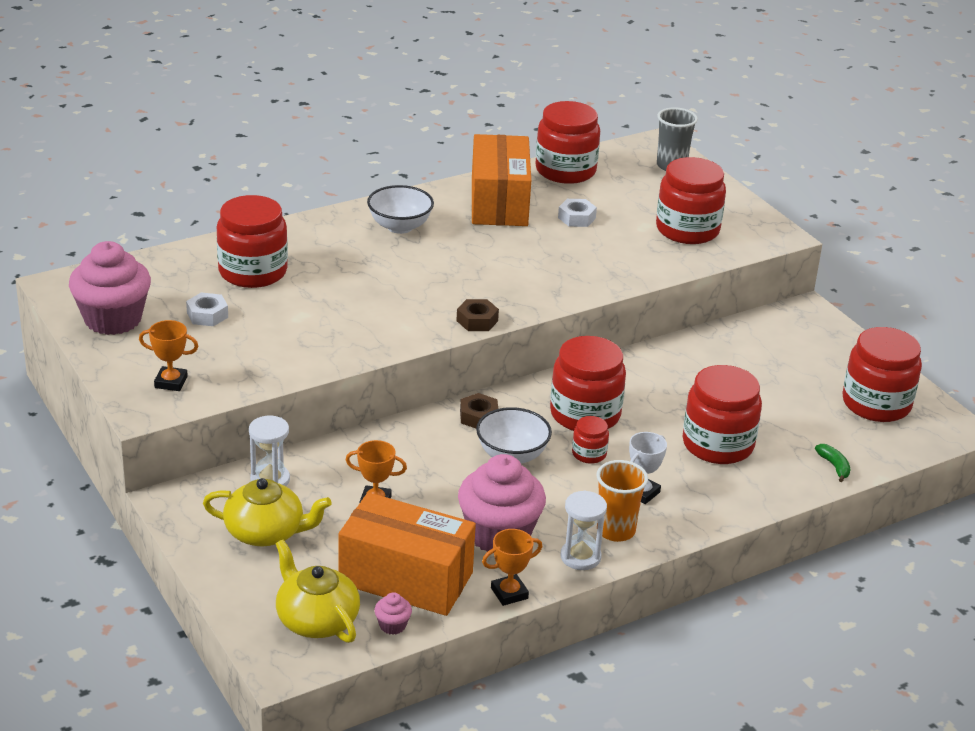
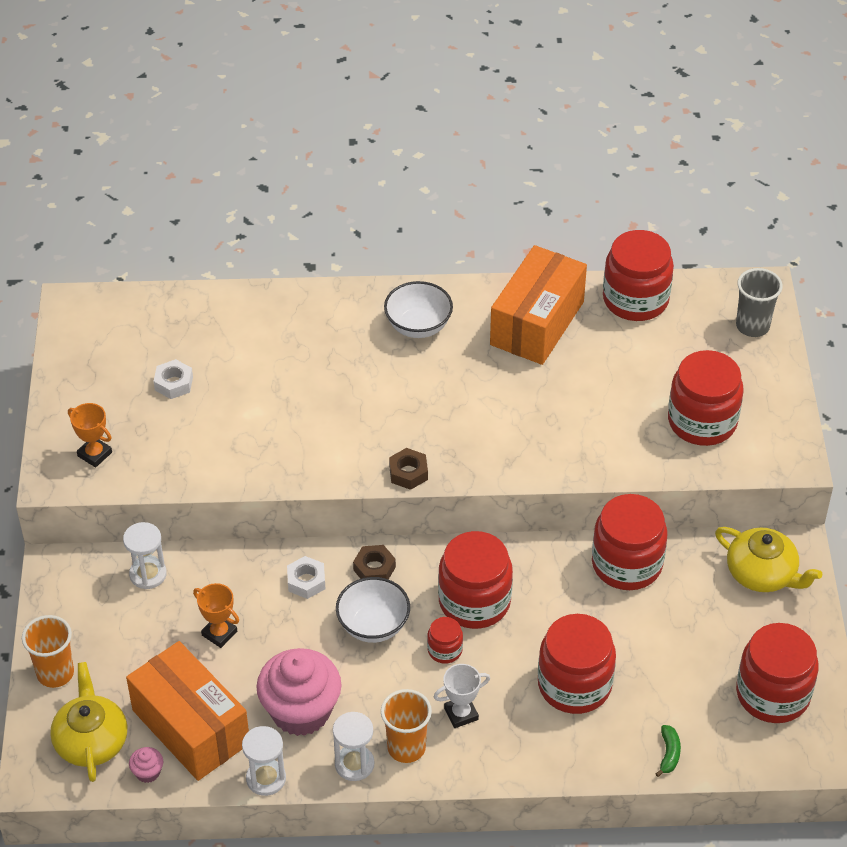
camera: 30 degrees right, 15 degrees up
pink cupcake [69,241,151,335] -> none
yellow teapot [203,478,332,546] -> yellow teapot moved to [715,527,822,592]
red jar [217,195,288,288] -> red jar moved to [592,494,667,590]
orange trophy [482,529,542,606] -> white hourglass [242,726,286,796]
white nut [558,199,597,227] -> white nut moved to [287,556,325,599]
none -> orange cup [22,615,74,688]

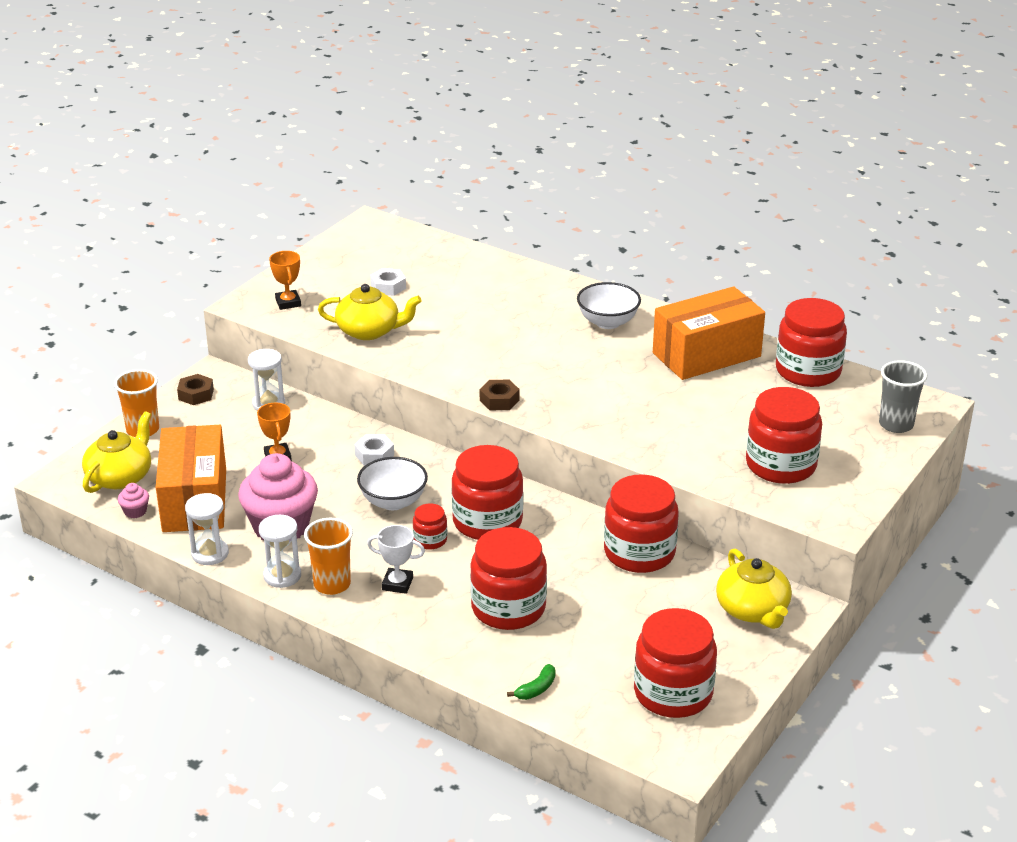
camera: 35 degrees right, 15 degrees down
brown nut [353,545,396,580] -> brown nut moved to [177,374,214,405]
none -> yellow teapot [318,284,422,340]

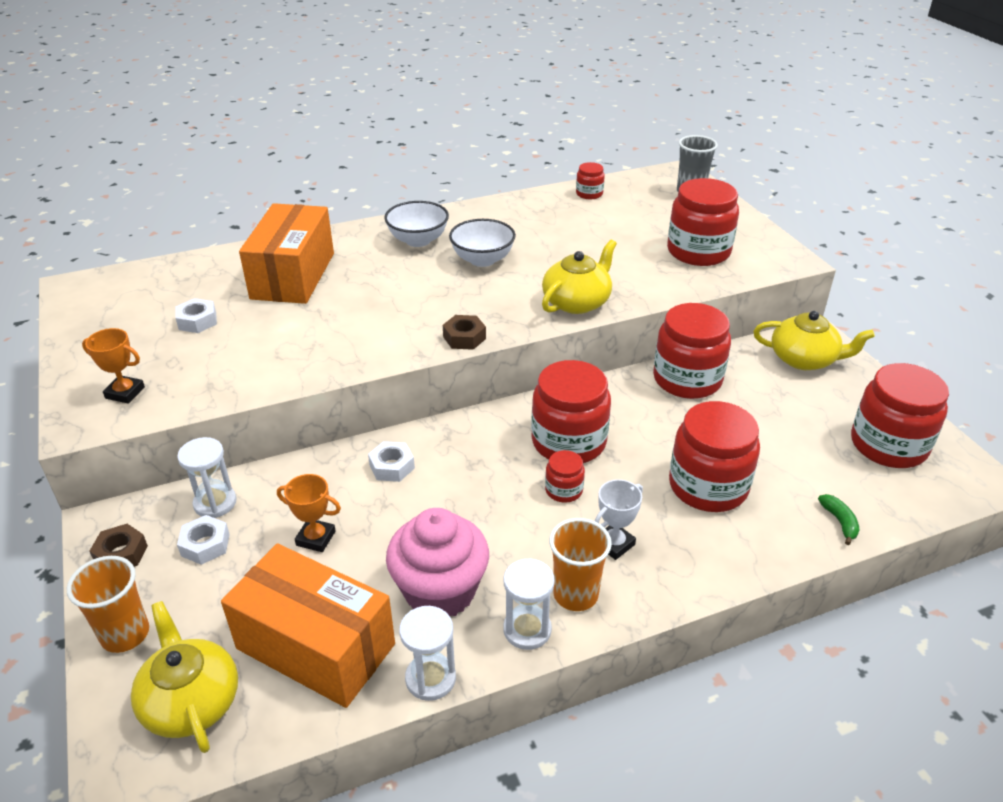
camera: 55 degrees left, 5 degrees up
pink cupcake [118,483,149,518] -> none
yellow teapot [318,284,422,340] -> yellow teapot moved to [542,240,617,314]
white bowl [357,457,428,510] -> white bowl moved to [449,219,516,267]
orange box [653,286,765,380] -> orange box moved to [239,203,334,304]
red jar [776,298,847,387] -> red jar [576,162,605,199], size x0.48
none -> white nut [177,515,230,565]

